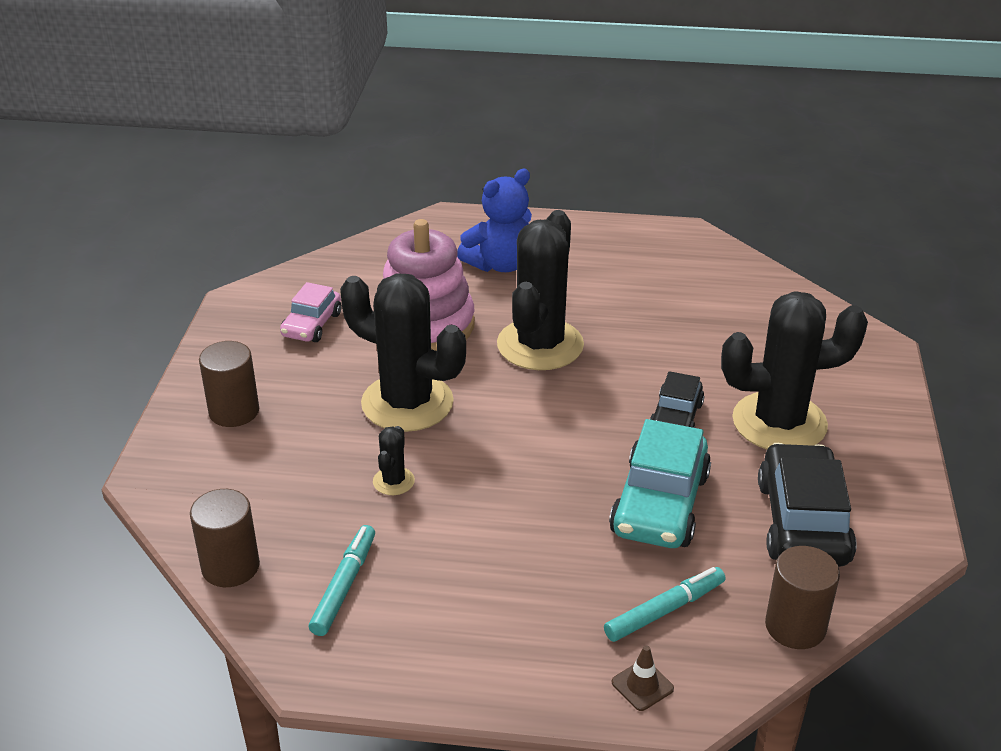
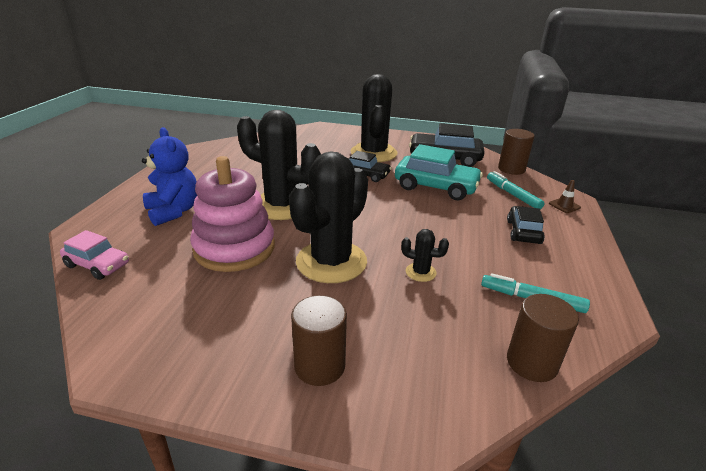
camera: 85 degrees left, 5 degrees down
pink car [280,282,342,342] -> pink car moved to [60,230,129,280]
none -> black car [507,206,545,244]

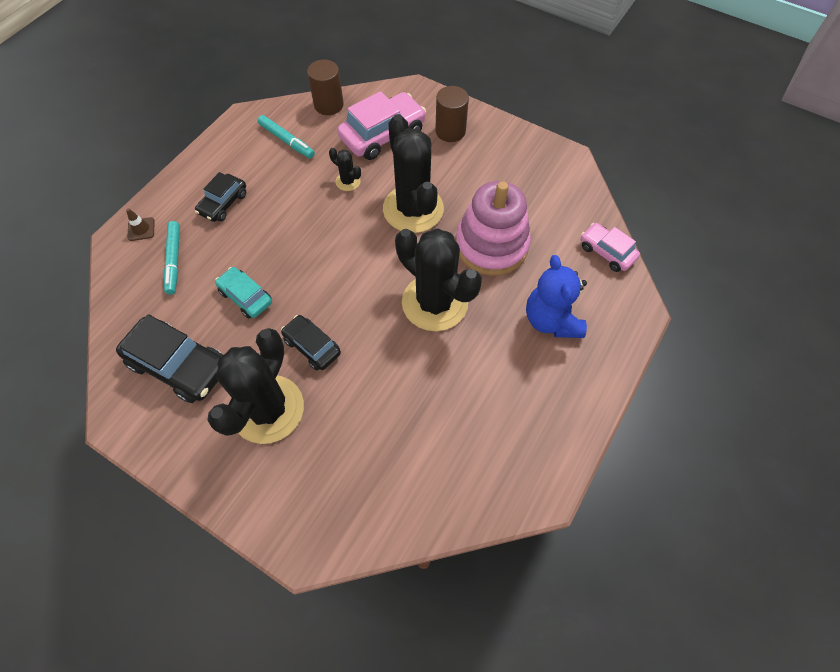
camera: 160 degrees left, 30 degrees up
black cactus [289,151,368,283] -> black cactus turned 75 degrees counterclockwise [383,114,444,233]
turquoise car [395,144,483,200] -> turquoise car [215,267,272,318], size x0.59
brown cylinder [498,129,534,175] -> none
none -> pink car [337,91,426,160]

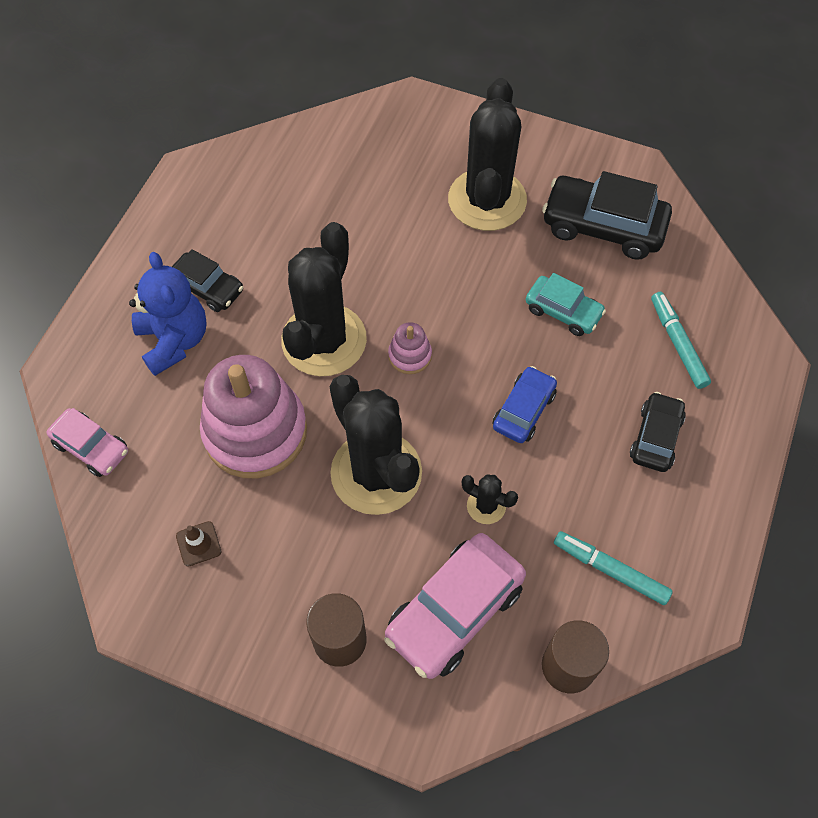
camera: 170 degrees right, 0 degrees up
brown traffic cone [126,208,154,241] -> brown traffic cone moved to [176,521,221,567]
black car [281,315,341,370] -> black car moved to [172,249,243,312]
black cactus [395,228,482,331] -> black cactus turned 75 degrees clockwise [281,222,367,376]
none -> pink stacking toy [388,322,432,374]
none -> blue car [493,366,557,443]

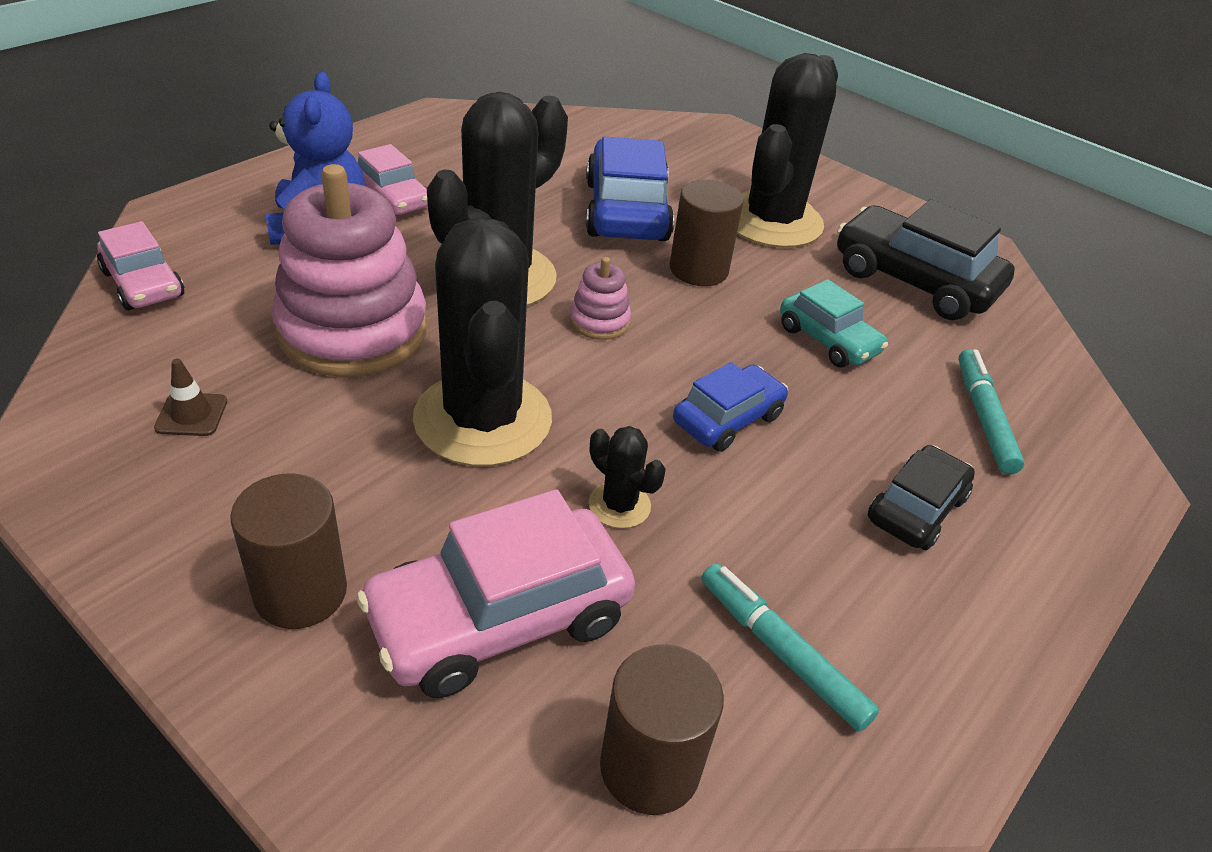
camera: 15 degrees right, 20 degrees down
black car [172,249,243,312] -> pink car [356,144,428,215]
none -> blue car [586,137,674,241]
none -> brown cylinder [670,180,744,286]

